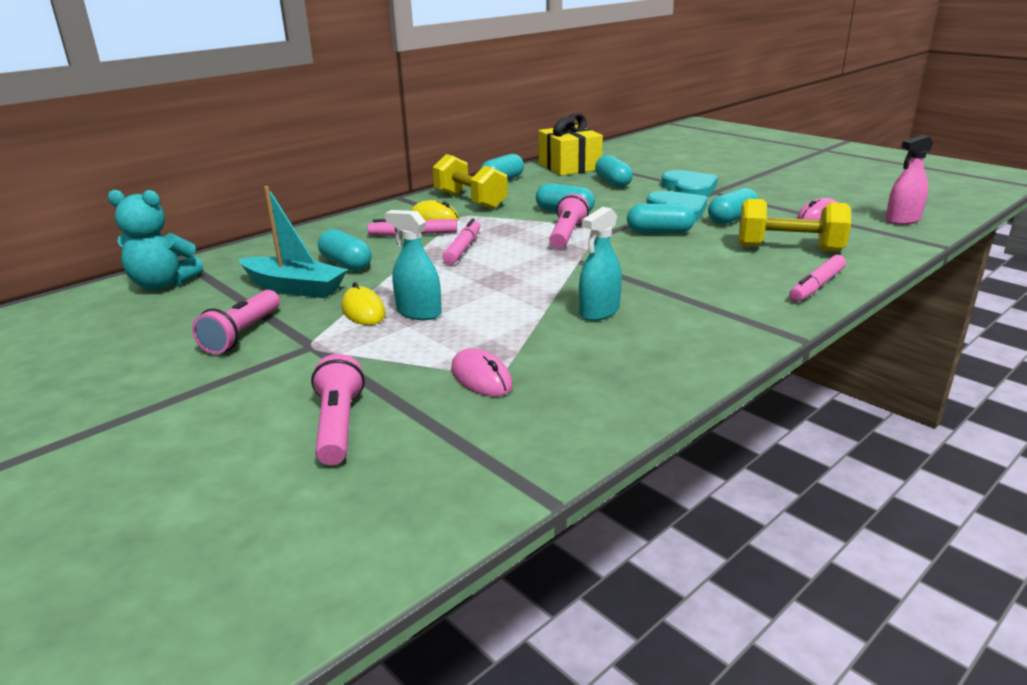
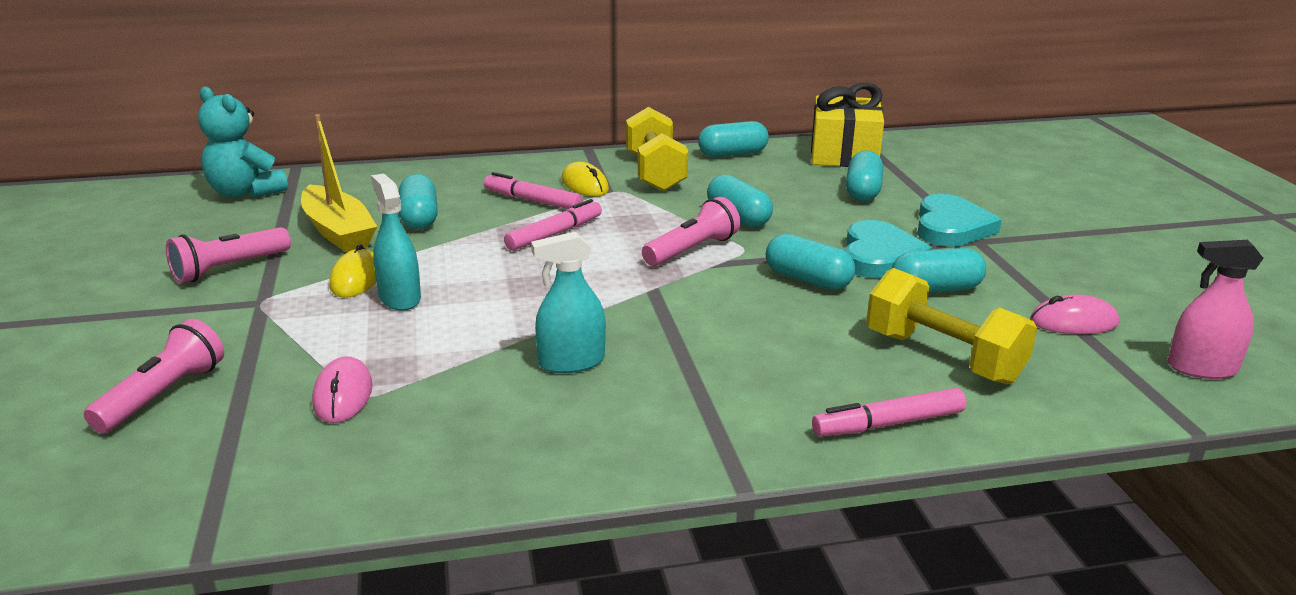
camera: 30 degrees right, 0 degrees up
turquoise boat [239,186,347,298] -> yellow boat [301,114,377,252]

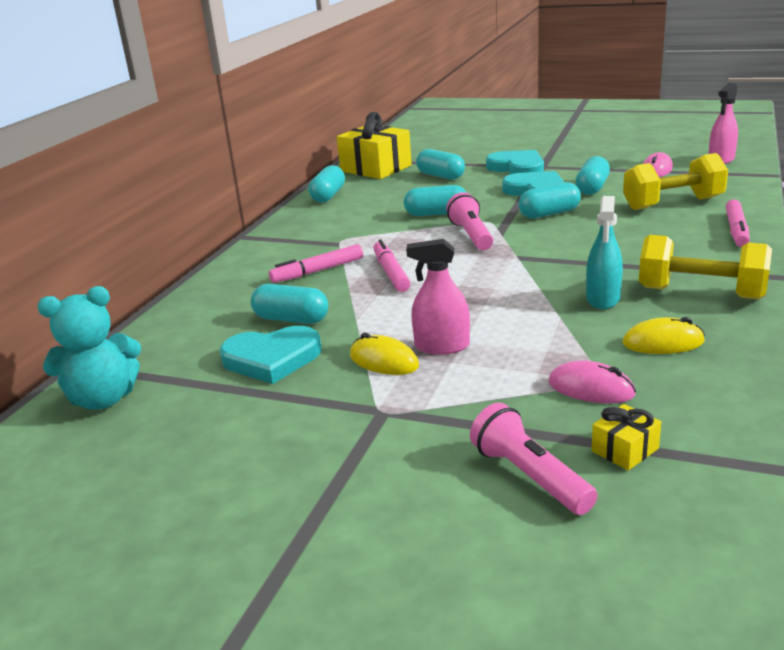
camera: 55 degrees left, 0 degrees up
pink flashlight [166,227,291,283] -> none
yellow boat [301,114,377,252] -> turquoise heart [219,326,322,384]
turquoise spray bottle [371,173,421,311] -> pink spray bottle [406,239,470,355]
yellow mouse [562,162,609,197] -> yellow mouse moved to [623,317,705,354]
yellow dumbbell [626,107,688,191] -> yellow dumbbell moved to [639,235,772,299]
none -> yellow gift [592,404,661,471]

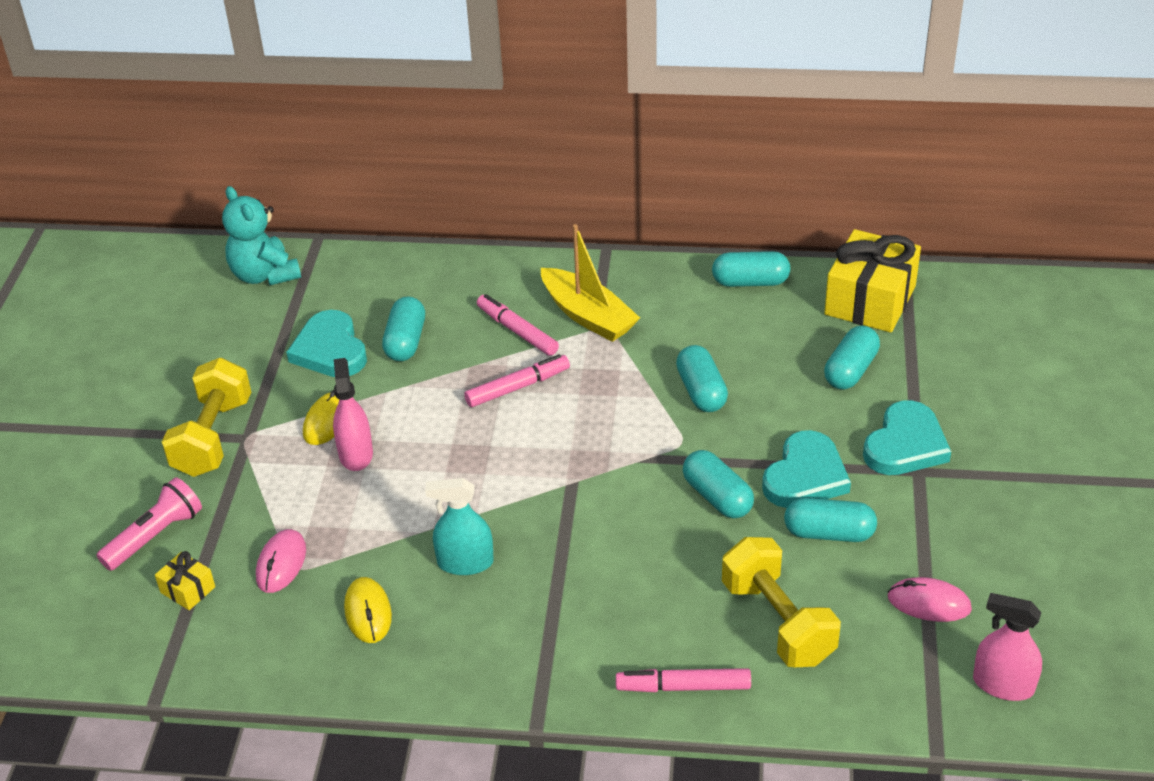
camera: 75 degrees right, 15 degrees up
pink flashlight [446,192,493,250] -> none
yellow dumbbell [639,235,772,299] -> yellow dumbbell moved to [162,358,251,477]
none -> yellow boat [541,224,640,342]

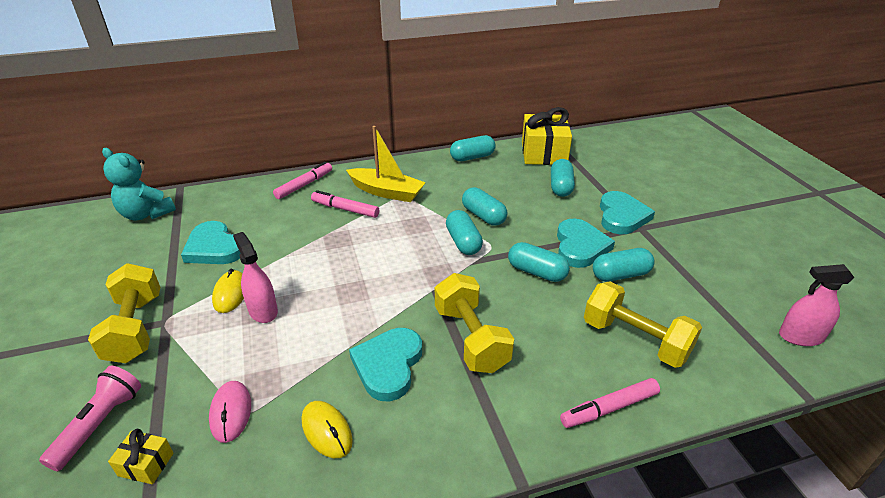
camera: 25 degrees left, 5 degrees down
turquoise capsule [382,296,425,361] -> turquoise capsule moved to [446,210,483,255]
turquoise spray bottle [425,478,494,575] -> turquoise heart [349,328,422,402]
pink marker [464,354,570,407] -> pink marker moved to [273,162,332,199]
pink mouse [888,577,972,622] -> none
none -> yellow dumbbell [435,273,514,373]

